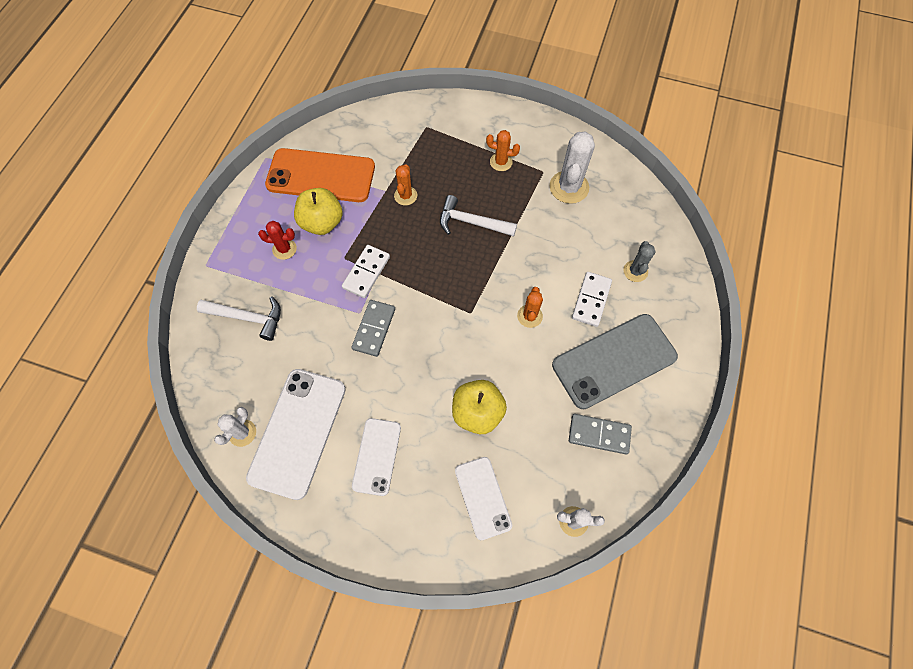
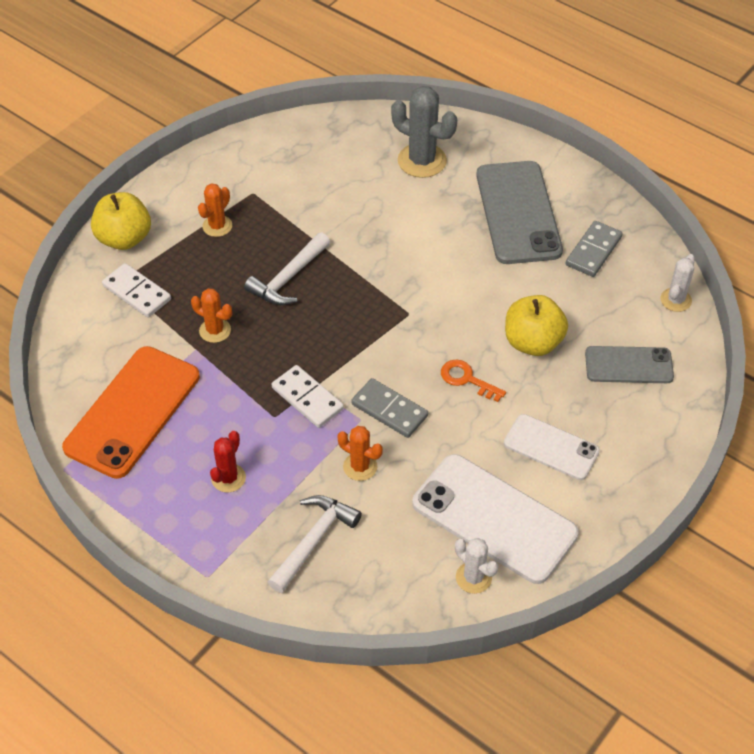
camera: 70 degrees left, 15 degrees down
yellow apple [294,188,343,235] -> yellow apple moved to [91,192,151,250]
white phone [455,457,512,540] -> grey phone [585,346,674,383]
orange cactus [517,287,543,328] -> orange cactus moved to [337,426,383,481]
white cactus [550,131,595,204] -> none
white domino [572,272,612,327] -> white domino moved to [102,263,171,318]
grey cactus [623,241,656,282] -> grey cactus [391,86,457,178], size x1.71
none -> orange key [441,359,506,402]

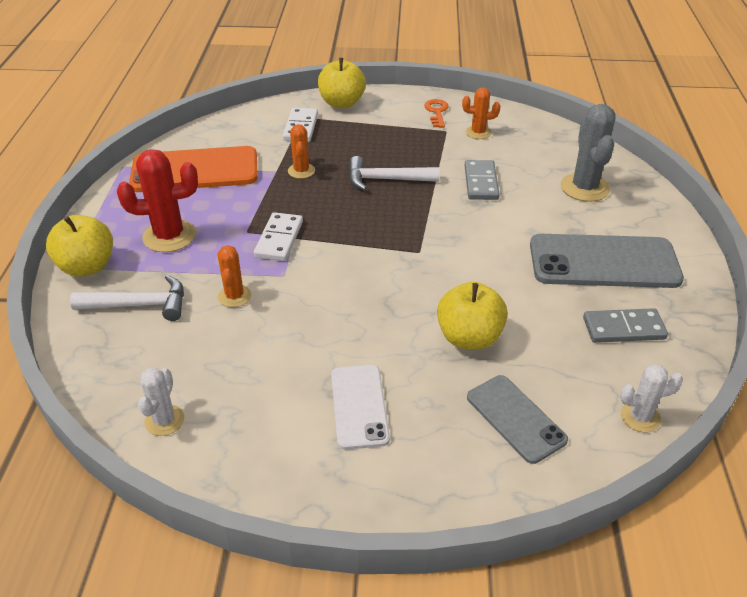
camera: 55 degrees right, 10 degrees down
orange cactus [198,183,232,237] -> orange cactus moved to [462,87,501,139]
red cactus [210,431,246,492] -> red cactus [117,149,198,252], size x1.71
grey domino [351,378,428,438] -> grey domino moved to [465,160,500,200]
white phone [412,454,579,584] -> none
orange key [441,359,506,402] -> orange key moved to [424,99,449,128]
grey phone [476,161,563,264] -> grey phone turned 45 degrees clockwise [530,234,684,288]
none -> yellow apple [46,215,113,277]

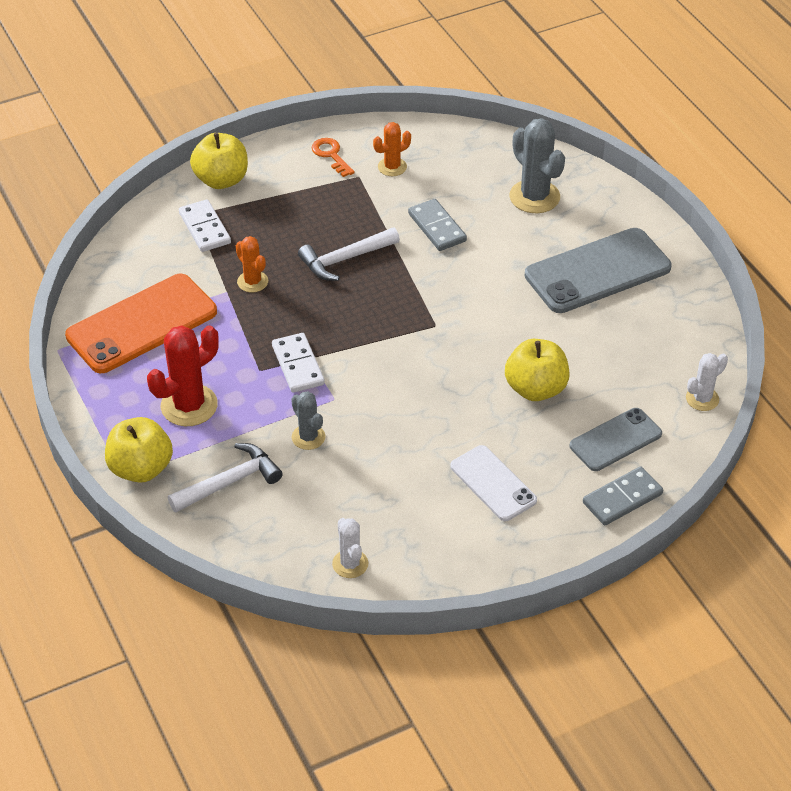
camera: 30 degrees left, 5 degrees up
orange cactus [217,245,251,308] -> grey cactus [291,391,326,450]
grey phone [467,375,568,464] -> grey phone turned 60 degrees counterclockwise [570,408,662,471]
grey domino [583,308,668,343] -> grey domino moved to [583,466,663,525]

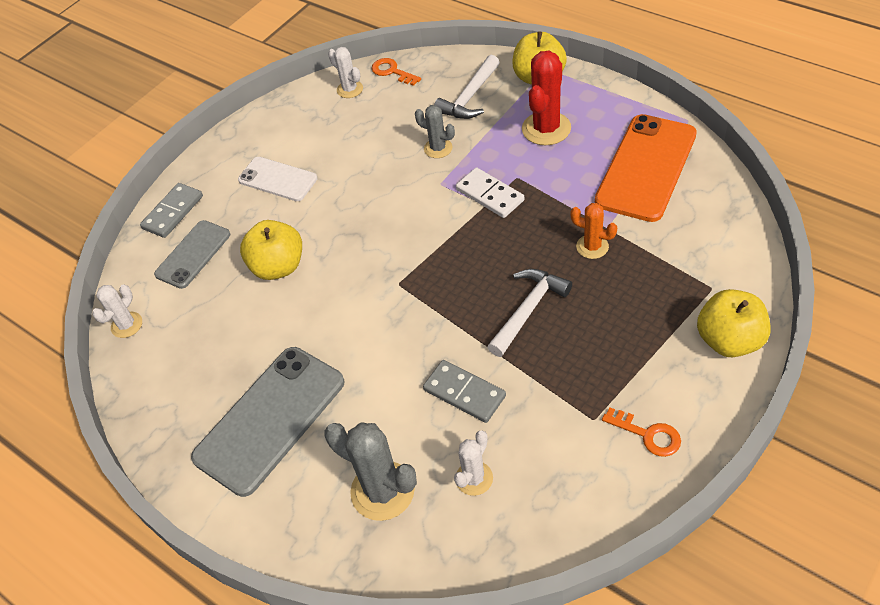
camera: 160 degrees right, 5 degrees up
white domino [179,199,231,252] -> none
orange cactus [373,122,411,176] -> none
none -> orange key [372,58,421,86]
none -> white cactus [454,430,493,496]

